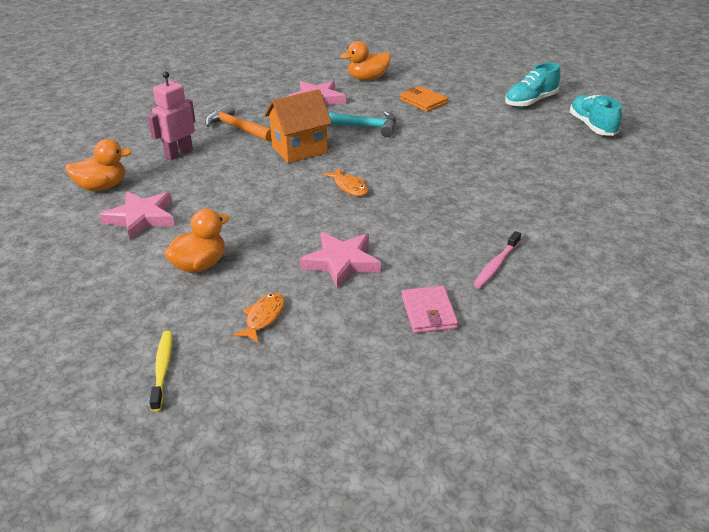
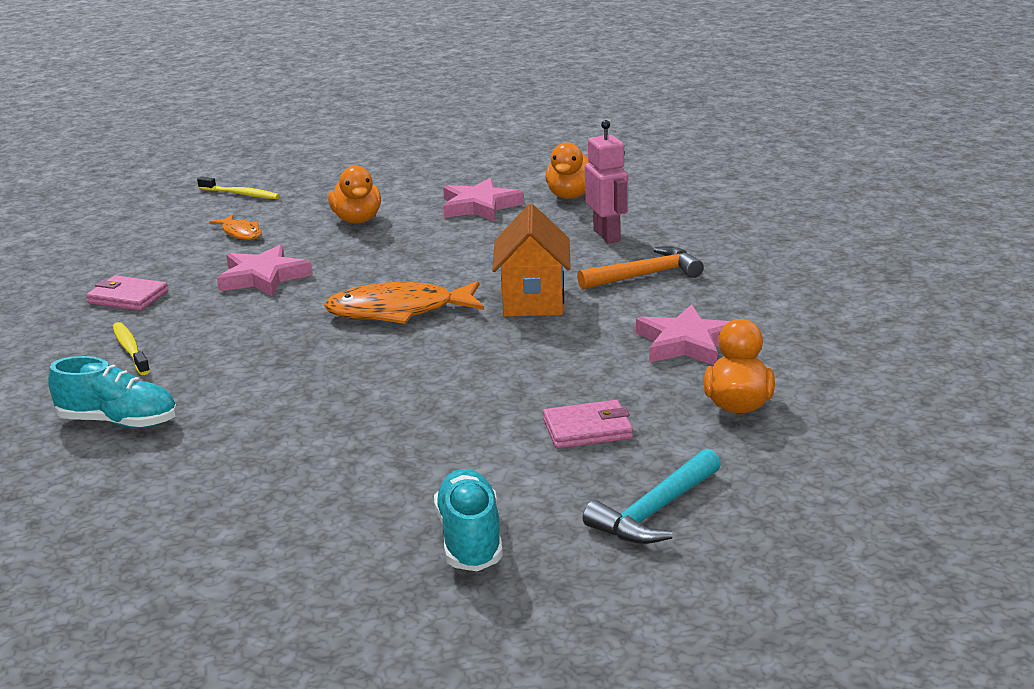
camera: 120 degrees right, 10 degrees down
orange fish [323,168,369,196] -> orange fish [324,281,484,324], size x1.90
turquoise hammer [328,111,396,137] -> turquoise hammer moved to [583,449,721,544]
orange wallet [400,86,448,112] -> pink wallet [543,400,633,449]
pink toothbrush [473,231,521,288] -> yellow toothbrush [112,322,150,375]
turquoise shoe [570,95,622,136] -> turquoise shoe moved to [48,356,177,428]

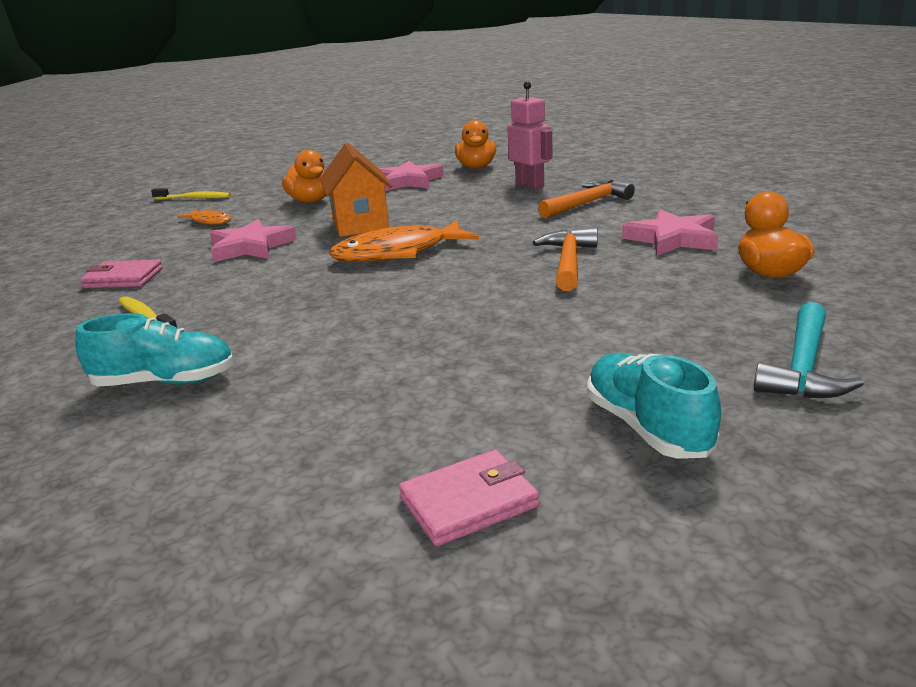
camera: 15 degrees left, 0 degrees up
orange house [492,204,570,317] -> orange house moved to [320,143,392,237]
pink wallet [543,400,633,449] -> pink wallet moved to [399,449,540,546]
none -> orange hammer [533,228,598,291]

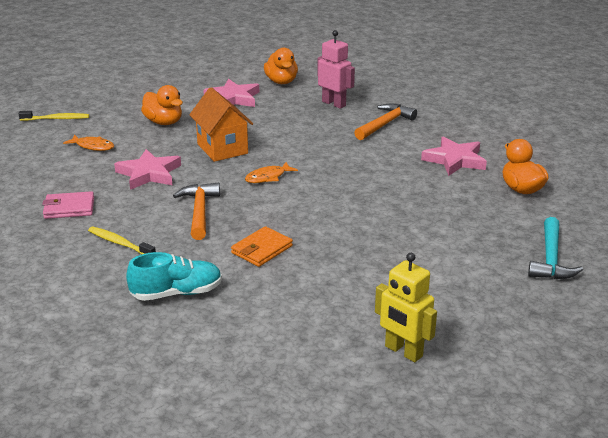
camera: 15 degrees left, 5 degrees up
orange fish [329,220,479,262] -> orange fish [245,162,298,183], size x0.53
pink wallet [399,449,540,546] -> yellow robot [375,253,437,362]
orange hammer [533,228,598,291] -> orange hammer moved to [173,182,220,240]
turquoise shoe [587,353,721,459] -> none
none -> orange wallet [231,226,293,267]

